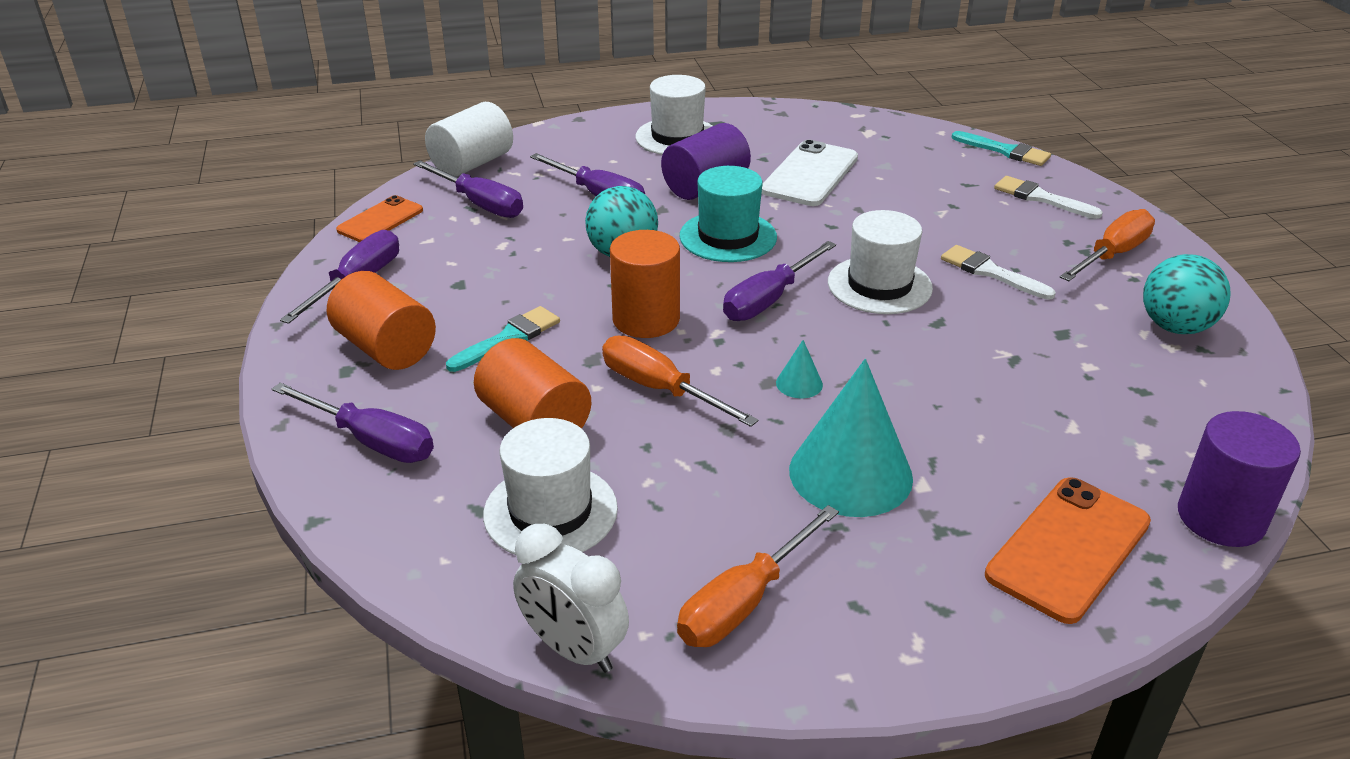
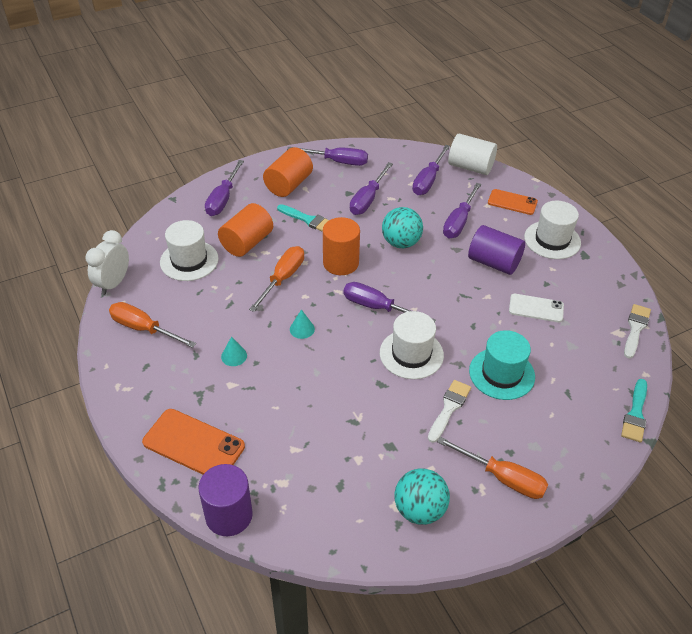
camera: 75 degrees right, 10 degrees up
orange phone [336,195,423,242] -> orange phone moved to [488,189,538,215]
turquoise hat [679,166,777,262] -> turquoise hat moved to [469,330,535,400]
white phone [762,140,858,206] -> white phone [509,294,564,322], size x0.65
turquoise cone [789,359,913,517] -> turquoise cone [221,336,247,366], size x0.42
white brush [994,176,1103,219] -> white brush moved to [624,304,651,359]
none -> purple screwdriver [350,162,393,215]

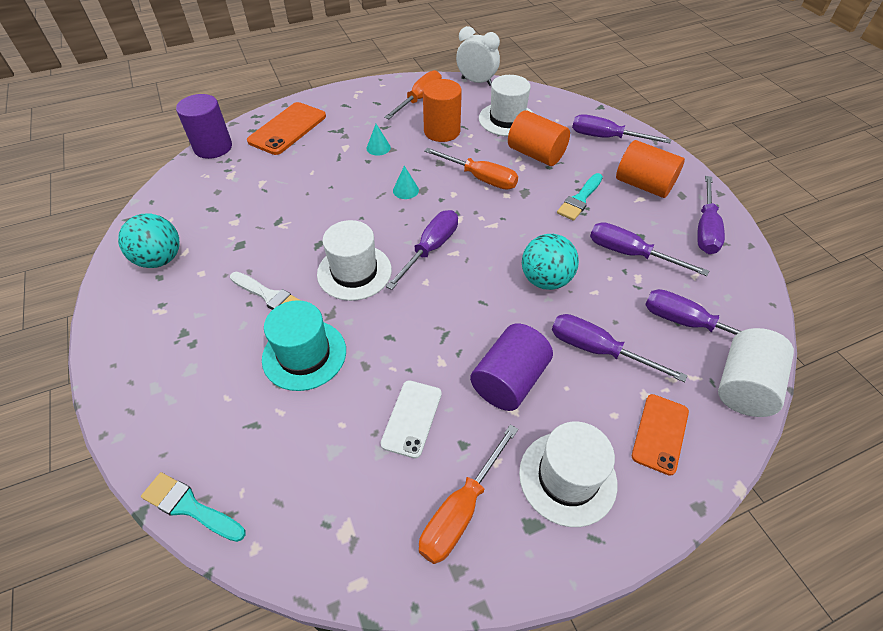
camera: 95 degrees right, 5 degrees up
orange cylinder [323,217,360,275] -> orange cylinder moved to [423,79,462,142]
orange screwdriver [437,437,548,499] -> orange screwdriver moved to [419,424,518,564]
white brush [624,304,651,359] -> none

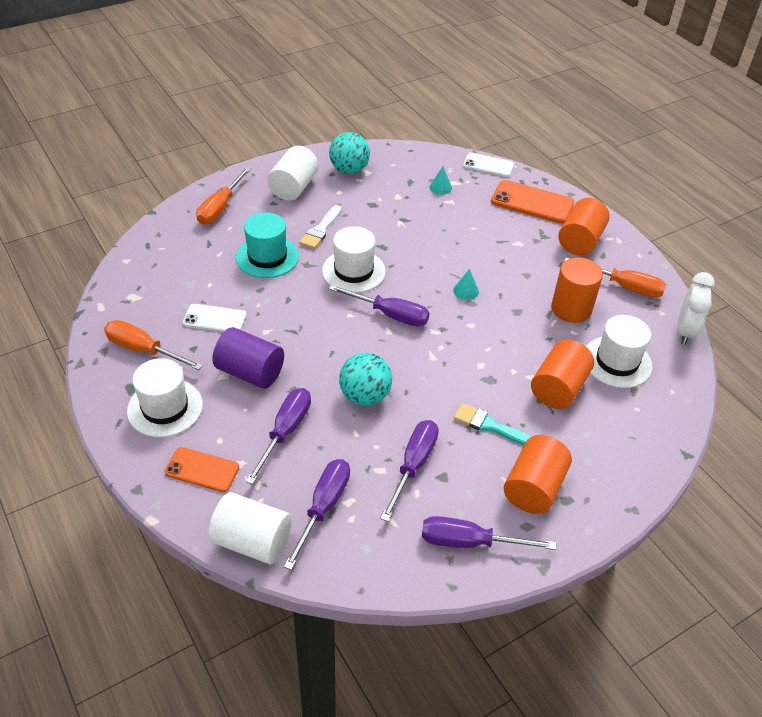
camera: 80 degrees right, 5 degrees down
turquoise brush [141,472,246,542] -> none
purple cylinder [176,94,232,159] -> white phone [463,153,514,177]
turquoise cone [367,124,391,156] -> turquoise cone moved to [429,166,452,195]
orange screwdriver [424,148,518,190] -> orange screwdriver moved to [196,167,251,225]
purple screwdriver [572,114,671,143] -> none
none -> white cylinder [267,146,319,201]
none -> orange cylinder [558,198,610,255]

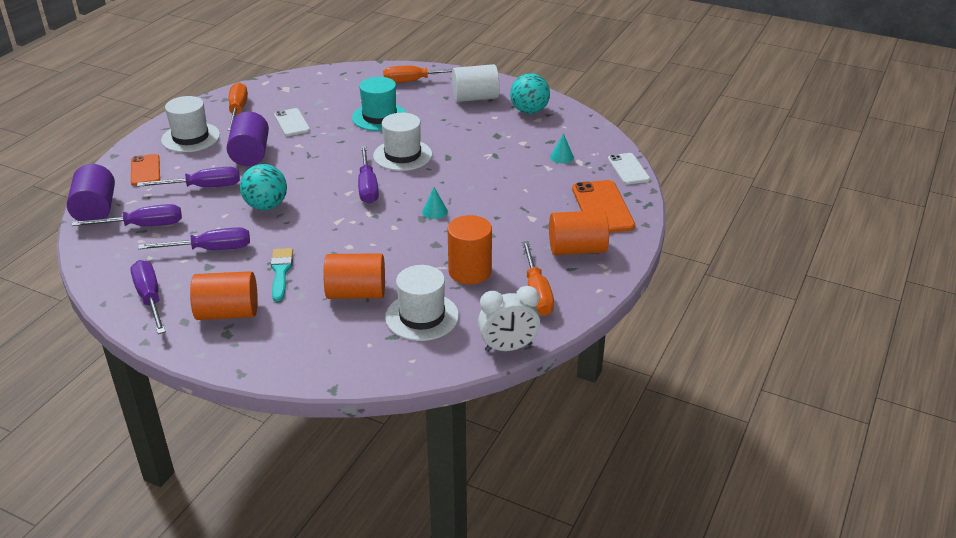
camera: 60 degrees right, 10 degrees down
white cylinder [208,492,292,564] -> purple cylinder [67,164,115,221]
white brush [299,205,341,249] -> none

